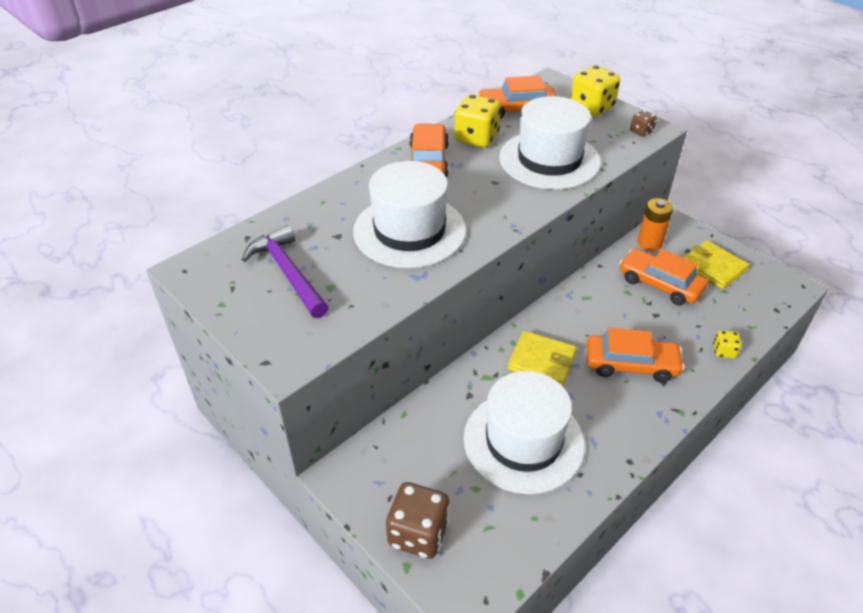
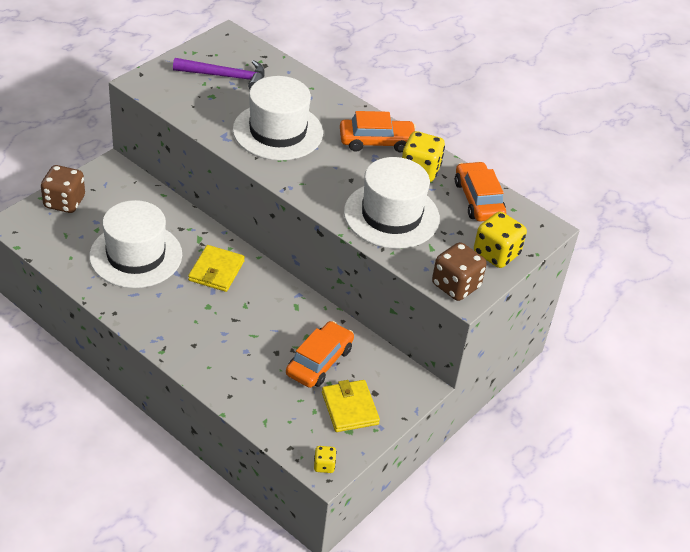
camera: 80 degrees right, 0 degrees up
purple hammer [242,225,329,318] -> purple hammer turned 45 degrees clockwise [173,58,265,89]
orange car [586,328,685,382] -> none
brown dice [630,110,657,137] -> brown dice [432,242,487,301], size x2.00
orange battery [637,198,673,251] -> none
yellow wallet [683,240,749,289] -> yellow wallet turned 60 degrees counterclockwise [322,380,380,432]
yellow dice [713,330,741,359] -> yellow dice moved to [314,446,337,473]

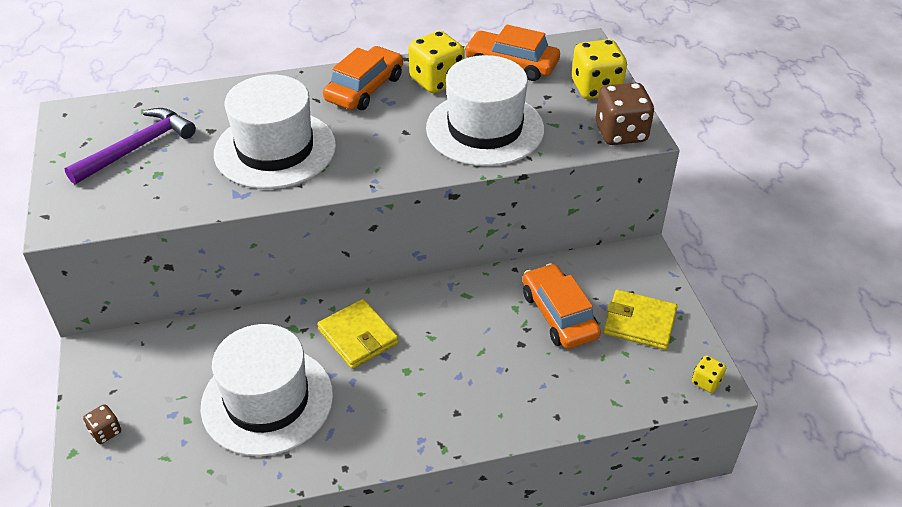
camera: 50 degrees left, 0 degrees up
brown dice [41,165,85,213] -> brown dice [83,404,121,444], size x0.50

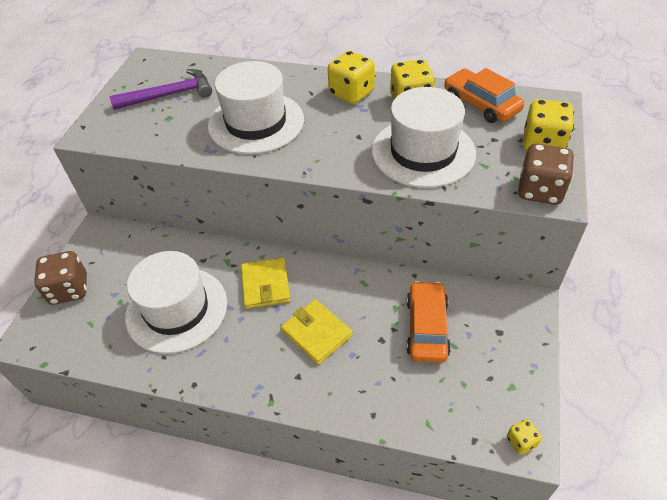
camera: 30 degrees right, 5 degrees up
brown dice [83,404,121,444] -> brown dice [34,251,87,305], size x2.00
orange car [323,46,403,110] -> yellow dice [328,51,375,104]
yellow wallet [603,290,678,350] -> yellow wallet moved to [281,299,353,365]

